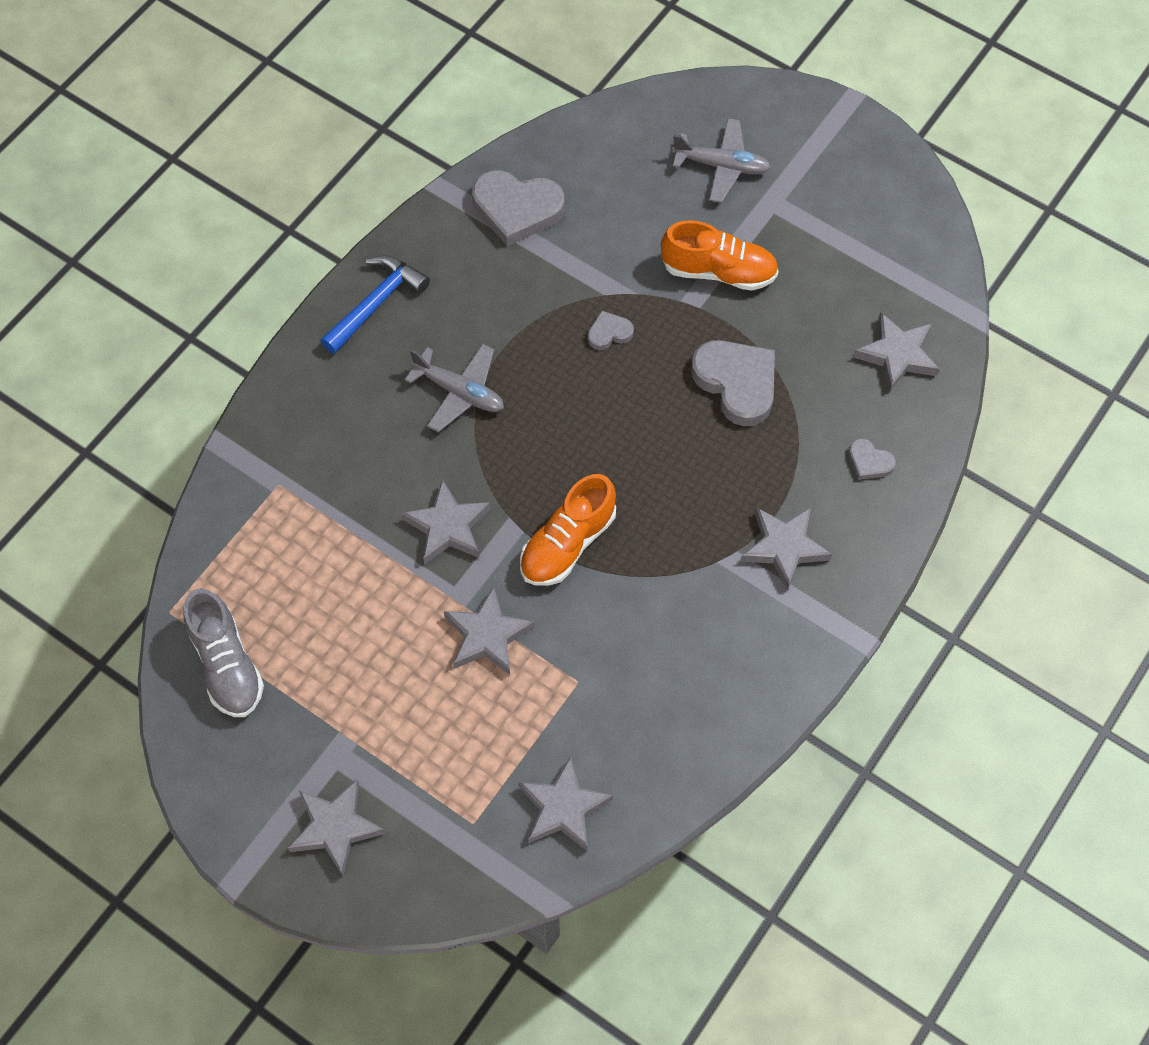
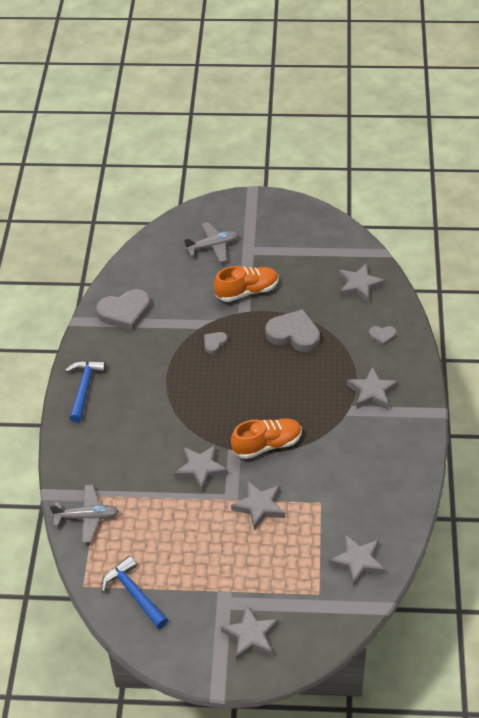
camera: 30 degrees left, 15 degrees down
grey shoe [183,588,264,717] -> blue hammer [101,556,168,629]
grey plane [405,344,504,432] -> grey plane moved to [49,485,119,543]
orange shoe [520,474,616,586] -> orange shoe turned 120 degrees counterclockwise [231,418,302,459]

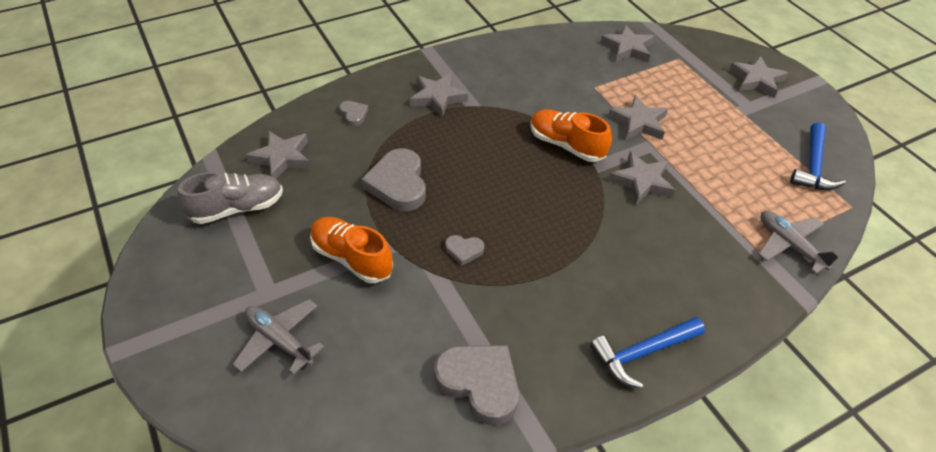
camera: 125 degrees left, 0 degrees up
none -> grey shoe [177,172,283,224]

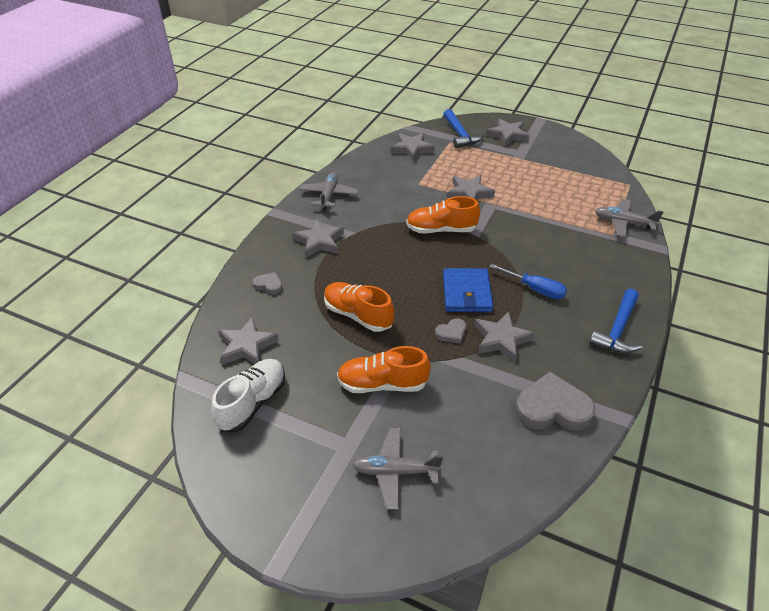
camera: 35 degrees left, 5 degrees down
grey shoe [177,172,283,224] -> white shoe [211,359,285,432]
grey heart [362,148,426,211] -> orange shoe [324,282,394,332]
grey star [609,152,675,205] -> grey star moved to [474,311,535,362]
blue hammer [790,122,846,190] -> blue hammer moved to [443,109,484,148]
none -> grey plane [299,172,359,210]
none -> blue wallet [443,268,493,312]
none -> blue screwdriver [489,264,567,299]

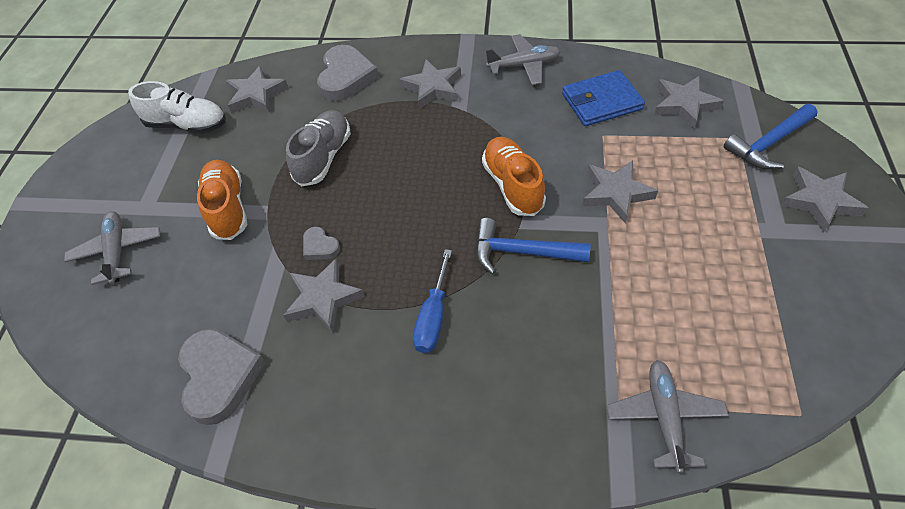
camera: 75 degrees right, 10 degrees up
grey heart [253,272,282,295] -> grey heart [317,45,379,101], size x2.04
orange shoe [324,282,394,332] -> grey shoe [286,110,351,186]
blue wallet [443,268,493,312] -> blue wallet moved to [562,70,645,126]
blue hammer [589,289,642,353] -> blue hammer moved to [475,218,591,274]

